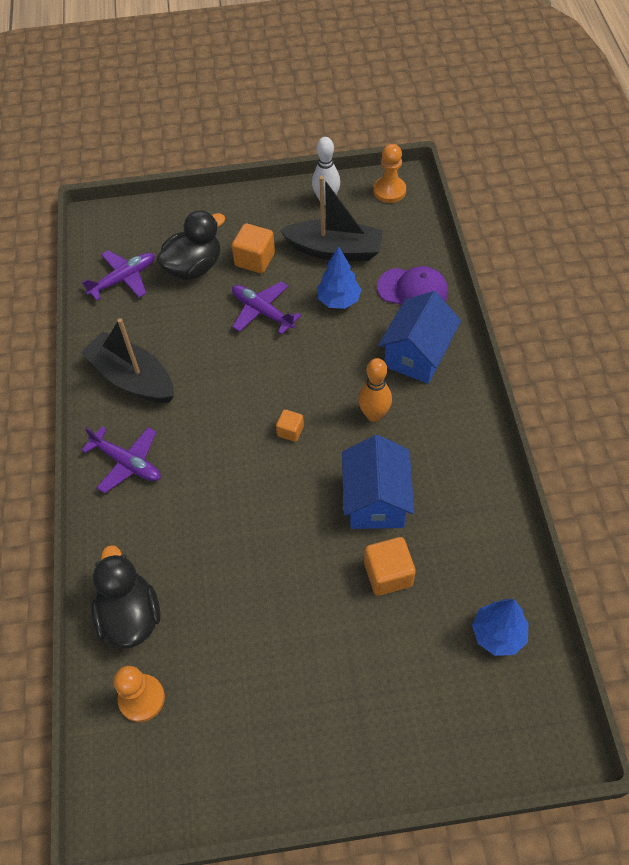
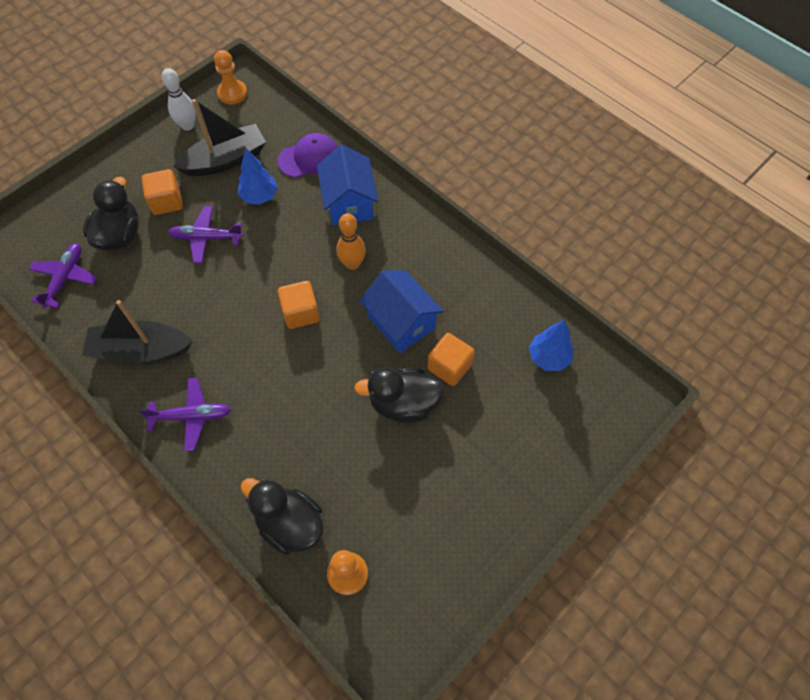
camera: 40 degrees left, 5 degrees up
orange cube [276,409,304,442] -> orange cube [278,281,320,329], size x1.70
none -> black duck [354,367,445,423]

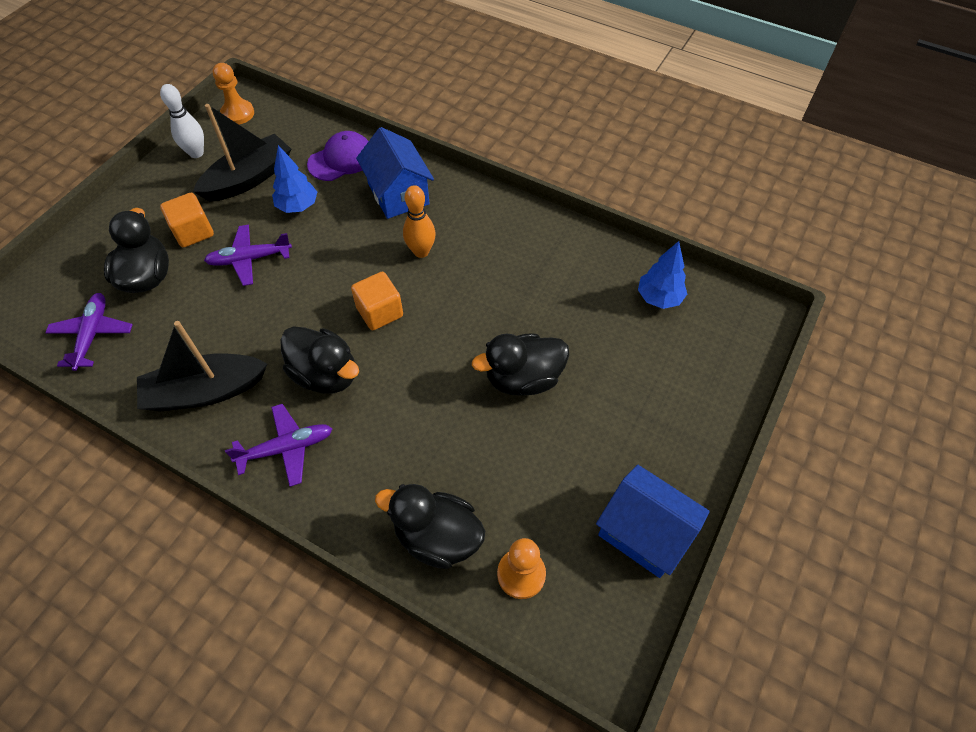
camera: 15 degrees left, 5 degrees down
blue house [360,270,443,353] -> blue house moved to [596,465,710,578]
orange cube [428,333,475,386] -> none
none -> black duck [280,326,359,394]

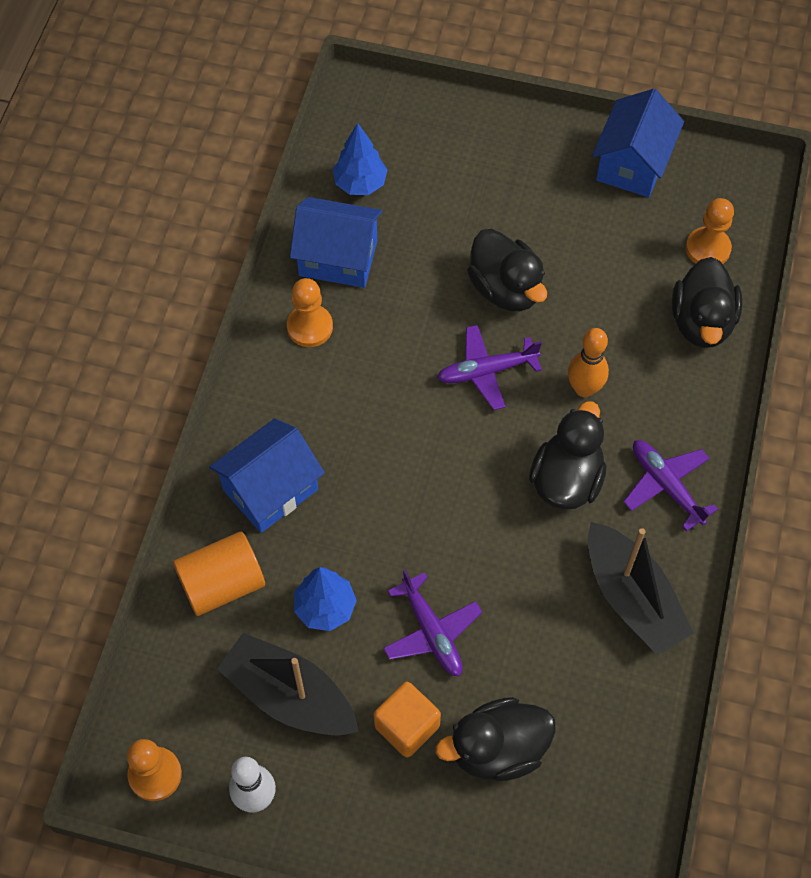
camera: 105 degrees left, 5 degrees up
purple plane [45,293,133,371] -> purple plane moved to [437,325,542,410]
purple cap [307,131,369,181] -> orange cylinder [173,532,265,616]
orange cube [351,272,403,330] -> none
orange bowling pin [403,185,436,258] -> orange bowling pin moved to [568,328,609,397]
none -> orange pawn [287,278,333,347]
none -> blue house [290,197,383,288]

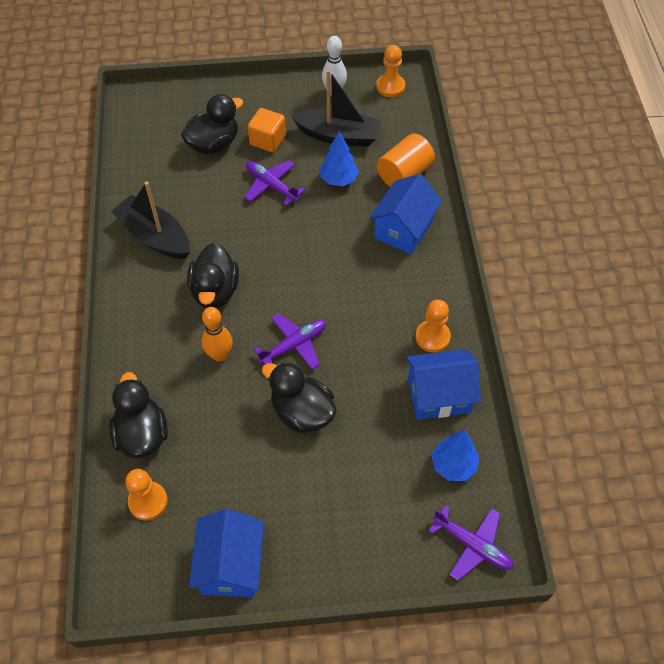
camera: 160 degrees right, 5 degrees down
purple plane [623,440,718,531] -> purple plane moved to [428,505,514,581]

